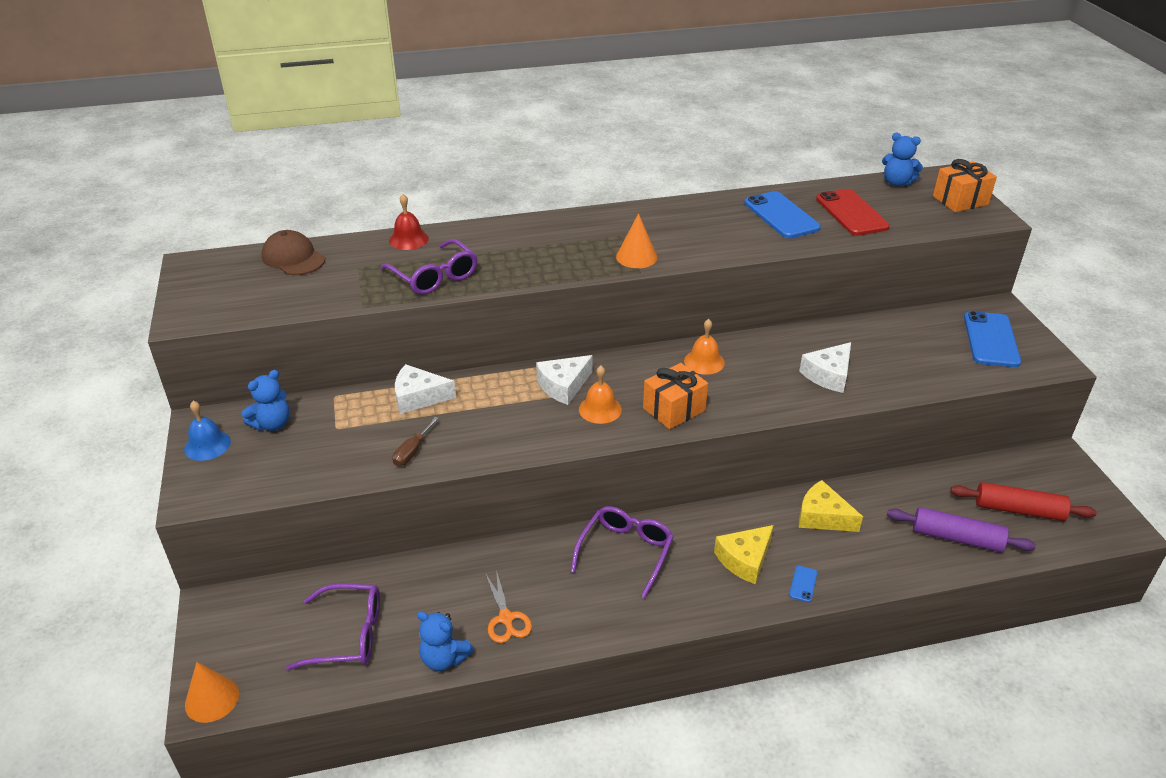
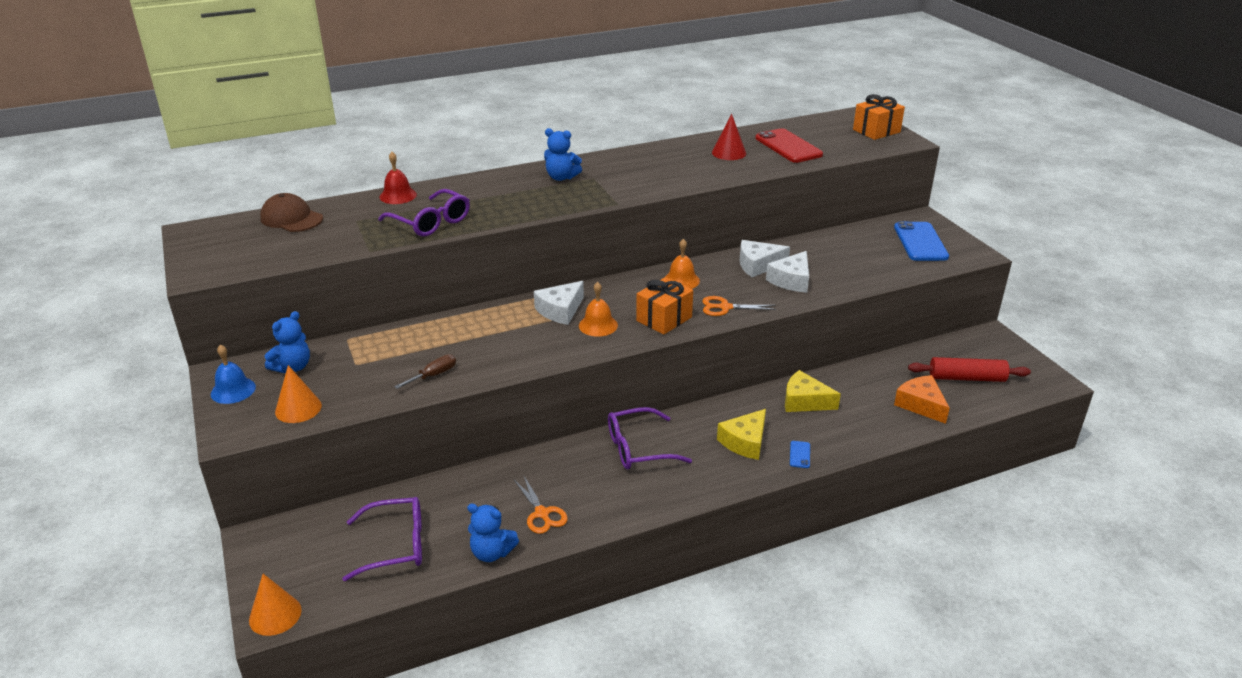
camera: 10 degrees left, 5 degrees down
brown screwdriver [392,417,439,466] -> brown screwdriver turned 150 degrees counterclockwise [394,354,456,389]
white cheese [395,364,456,414] -> white cheese moved to [740,240,790,277]
purple glasses [570,506,674,598] -> purple glasses turned 120 degrees counterclockwise [608,407,692,469]
orange cone [616,213,657,268] -> orange cone moved to [275,365,322,423]
blue phone [744,191,821,238] -> red cone [712,114,746,160]
blue teddy bear [882,133,923,187] -> blue teddy bear moved to [544,128,582,181]
purple rolling pin [887,507,1036,552] -> orange cheese [894,375,950,424]
none -> orange scissors [702,296,777,316]

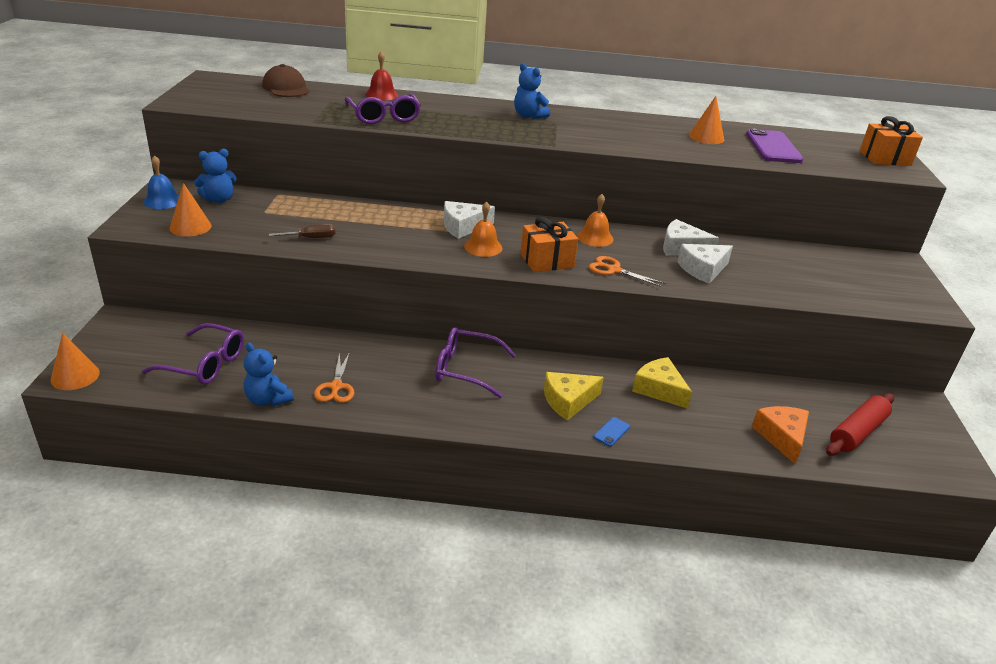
camera: 25 degrees right, 0 degrees up
red cone [712,114,746,160] -> orange cone [689,96,724,144]
red phone [755,128,823,163] -> purple phone [746,128,804,163]
blue phone [894,221,949,261] -> none
red rolling pin [908,357,1031,382] -> red rolling pin turned 75 degrees counterclockwise [826,393,894,456]

